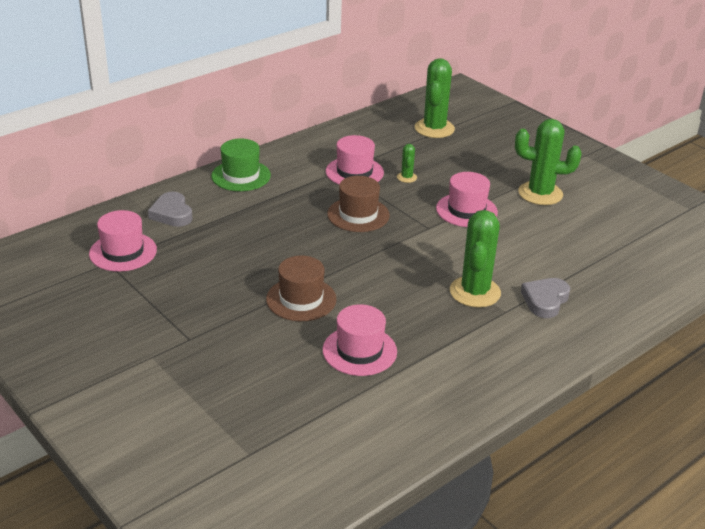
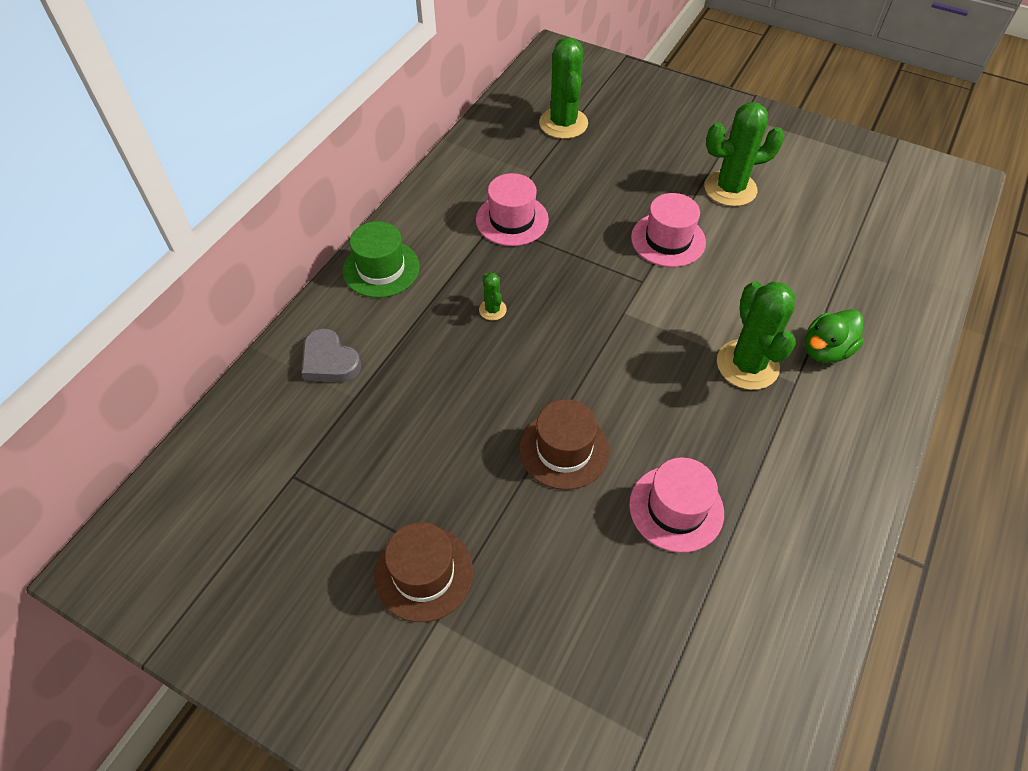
camera: 20 degrees left, 20 degrees up
pink hat [89,210,157,272] -> none
brown hat [327,176,390,232] -> brown hat moved to [374,522,473,622]
green cactus [397,144,417,183] -> green cactus moved to [479,273,507,320]
grey heart [521,278,570,318] -> green duck [805,309,864,363]

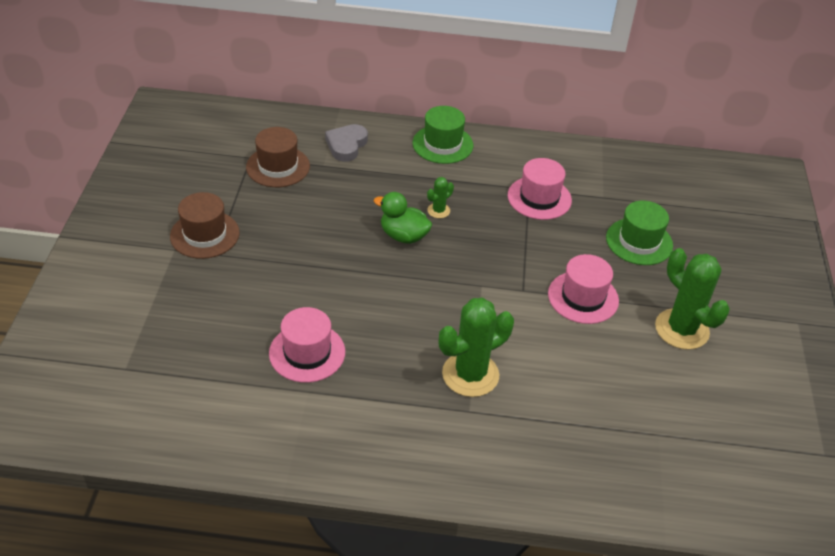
camera: 65 degrees right, 10 degrees down
brown hat [519,399,609,490] -> brown hat moved to [246,127,310,187]
green cactus [539,37,588,139] -> none
green duck [805,309,864,363] -> green duck moved to [374,192,432,244]
none -> green hat [606,200,673,265]

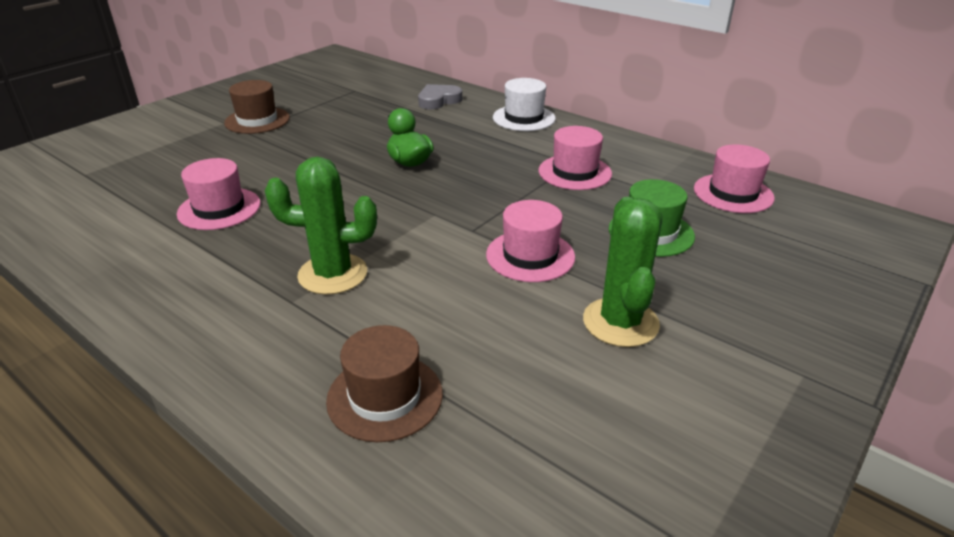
camera: 35 degrees right, 10 degrees down
brown hat [246,127,310,187] -> brown hat moved to [326,325,443,442]
green hat [412,106,473,164] -> white hat [493,78,556,131]
green cactus [427,177,454,218] -> none
none -> pink hat [694,145,775,213]

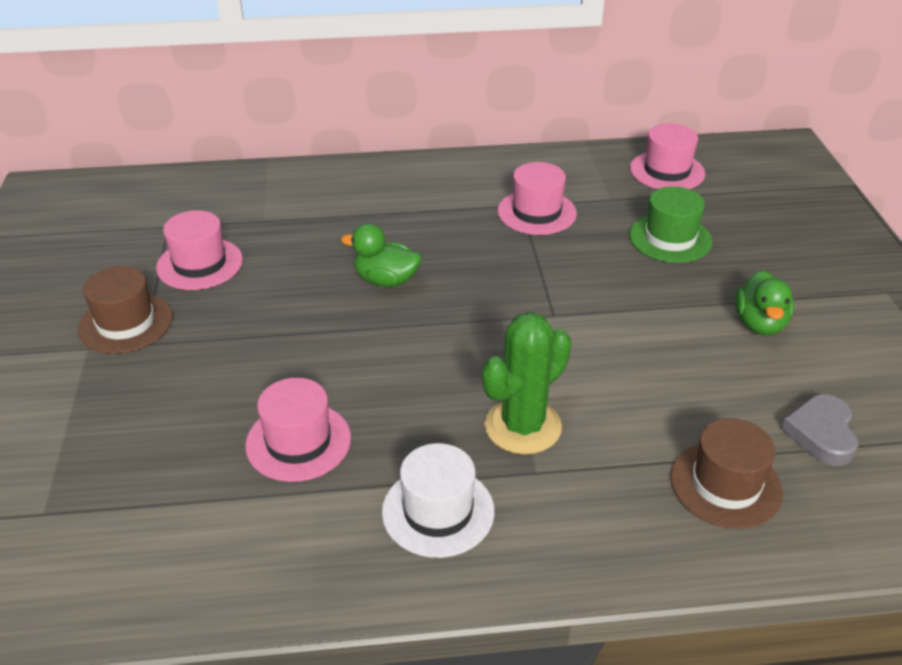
camera: 45 degrees left, 5 degrees up
grey heart [418,84,462,109] -> grey heart moved to [781,394,858,466]
pink hat [486,200,575,282] -> pink hat moved to [156,210,243,290]
white hat [493,78,556,131] -> white hat moved to [382,443,495,558]
green cactus [583,197,662,347] -> green duck [735,270,794,335]

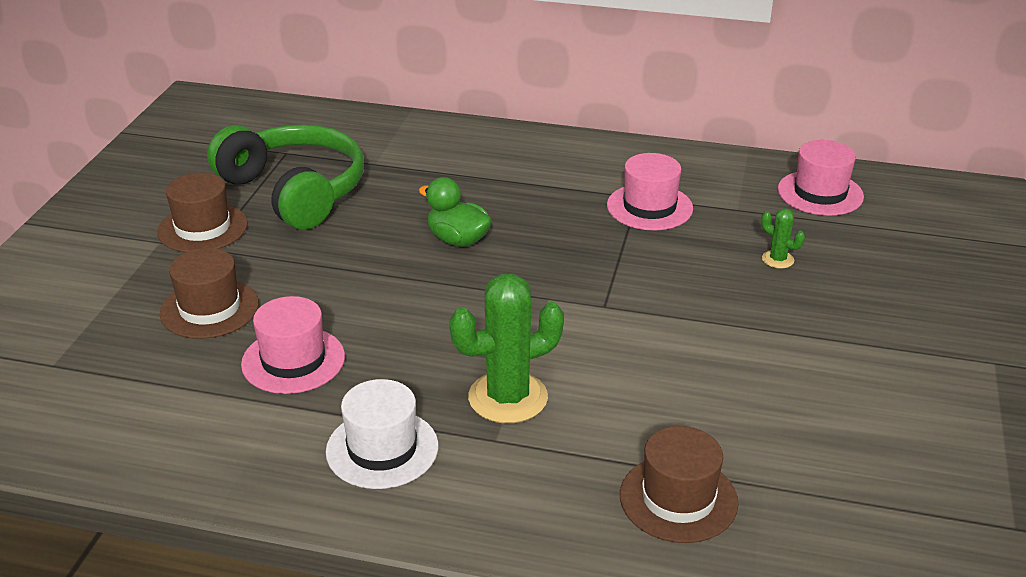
camera: 20 degrees right, 5 degrees down
pink hat [156,210,243,290] -> green headphones [207,124,364,230]
green hat [629,186,712,263] -> green cactus [761,208,805,269]
green duck [735,270,794,335] -> none
grey heart [781,394,858,466] -> none
none -> brown hat [160,248,259,339]

